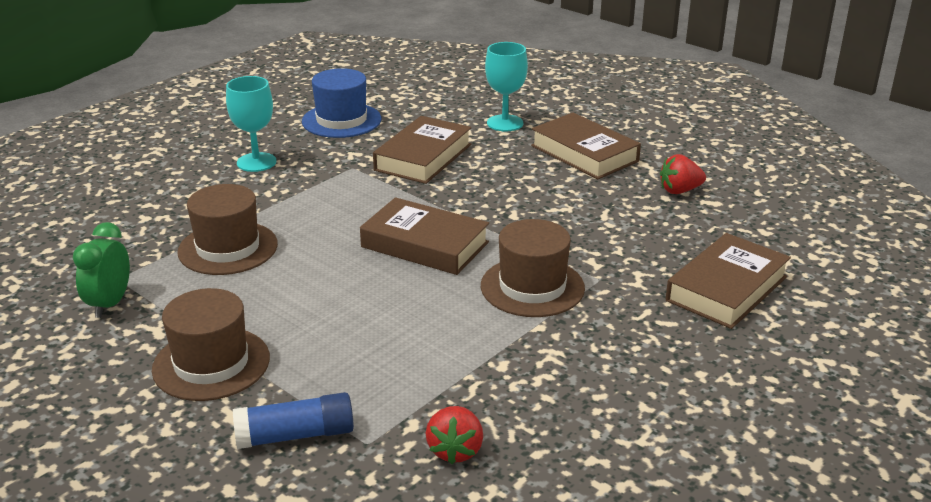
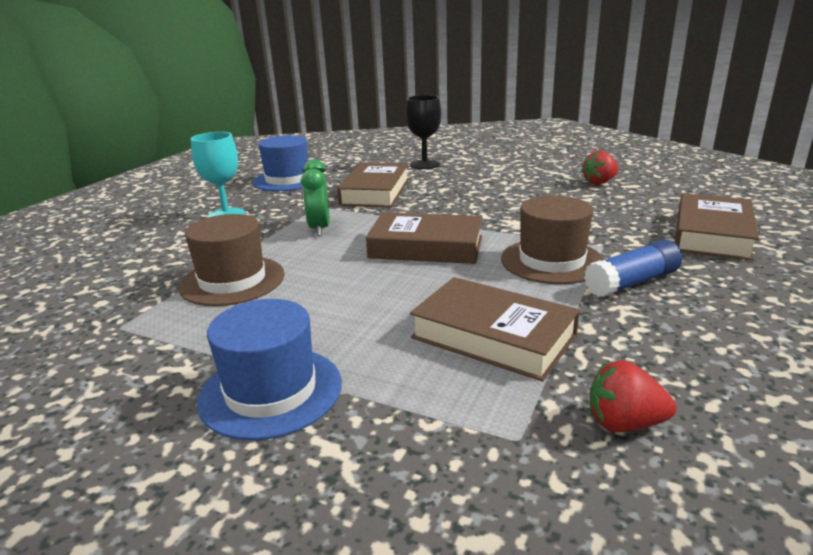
camera: 15 degrees left, 5 degrees down
green clock [73,222,130,318] -> green clock moved to [301,159,329,236]
brown hat [152,288,270,401] -> blue hat [197,299,342,441]
blue glue stick [233,392,354,449] -> blue glue stick moved to [584,239,682,297]
red strawberry [425,406,483,464] -> red strawberry turned 105 degrees clockwise [590,360,677,432]
turquoise goblet [485,42,528,131] -> black goblet [406,95,441,169]
brown book [531,112,641,179] -> brown book moved to [410,277,580,382]

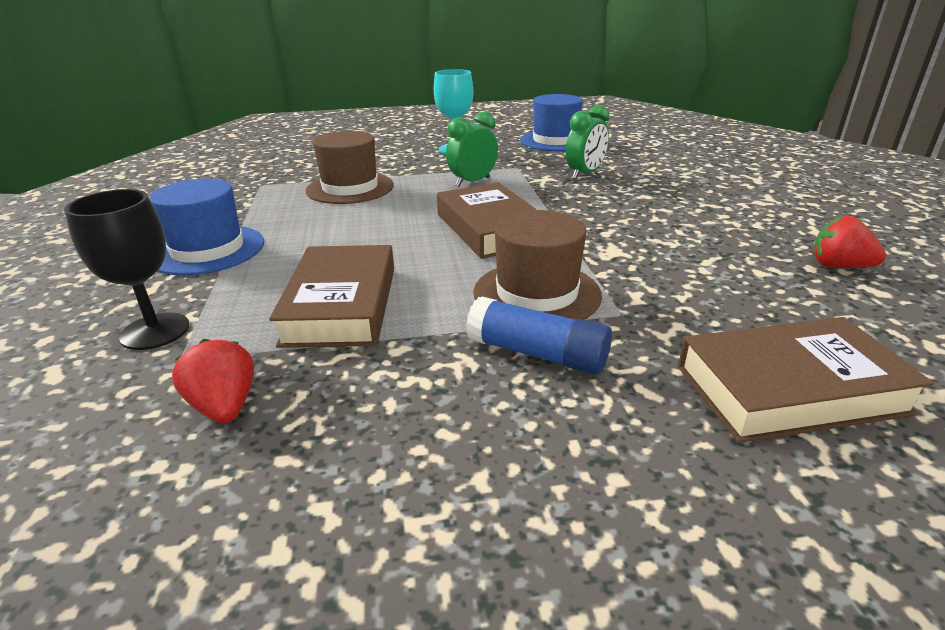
camera: 55 degrees right, 5 degrees up
brown book [337,162,409,207] -> green clock [566,105,610,179]
black goblet [406,95,441,169] -> black goblet moved to [64,189,190,350]

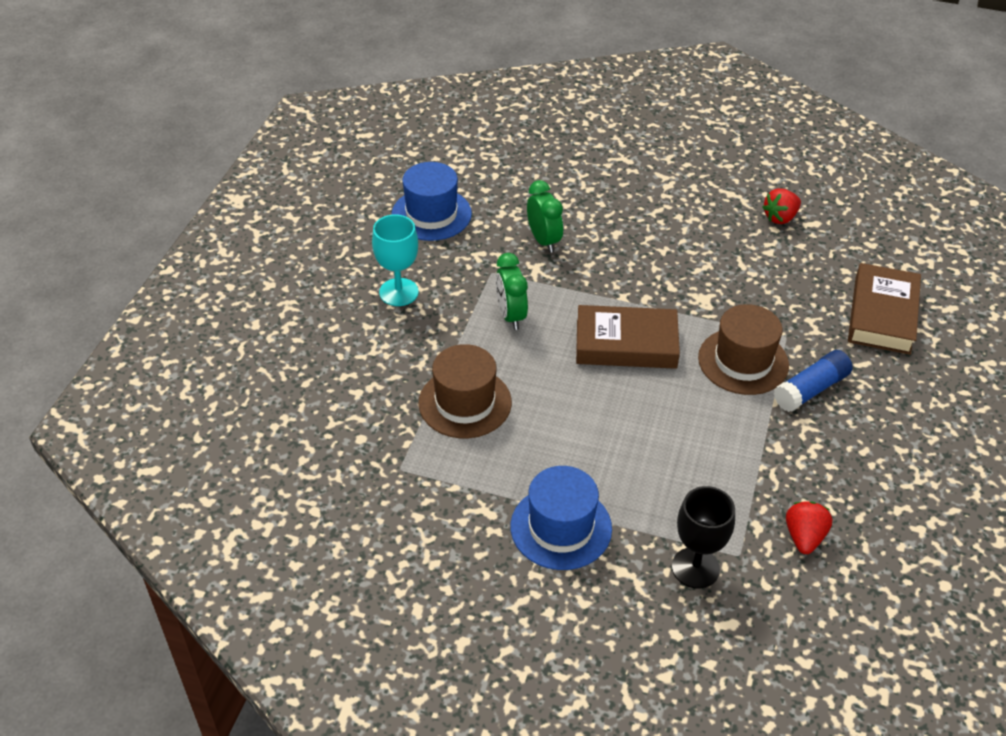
camera: 65 degrees left, 15 degrees up
red strawberry [172,339,254,423] -> red strawberry turned 105 degrees clockwise [786,502,832,554]
brown book [269,245,394,348] -> none

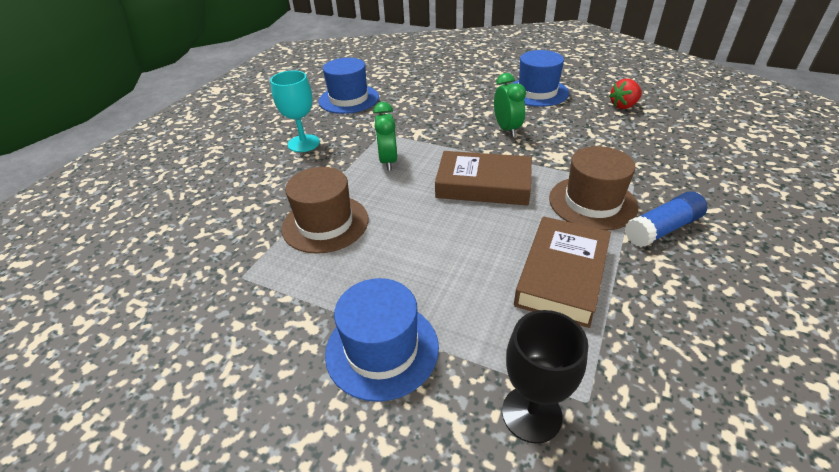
camera: 10 degrees right, 5 degrees down
green clock [527,180,563,253] -> green clock moved to [494,73,526,137]
red strawberry [786,502,832,554] -> none
brown book [848,263,921,355] -> brown book moved to [514,217,611,328]
none -> blue hat [511,50,569,107]

